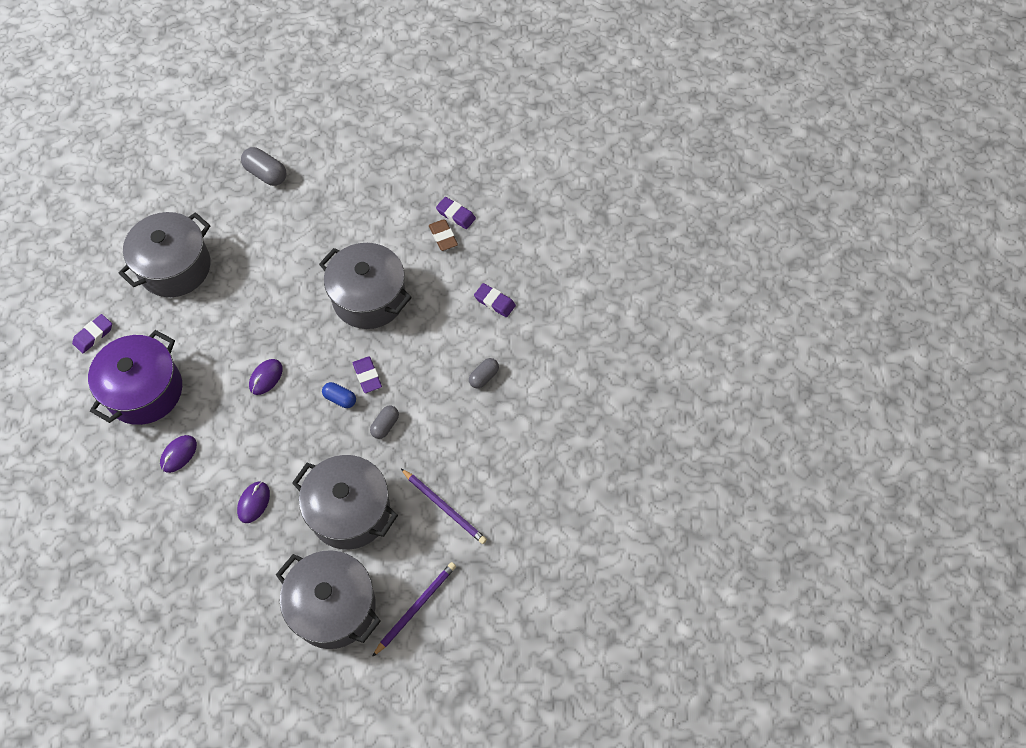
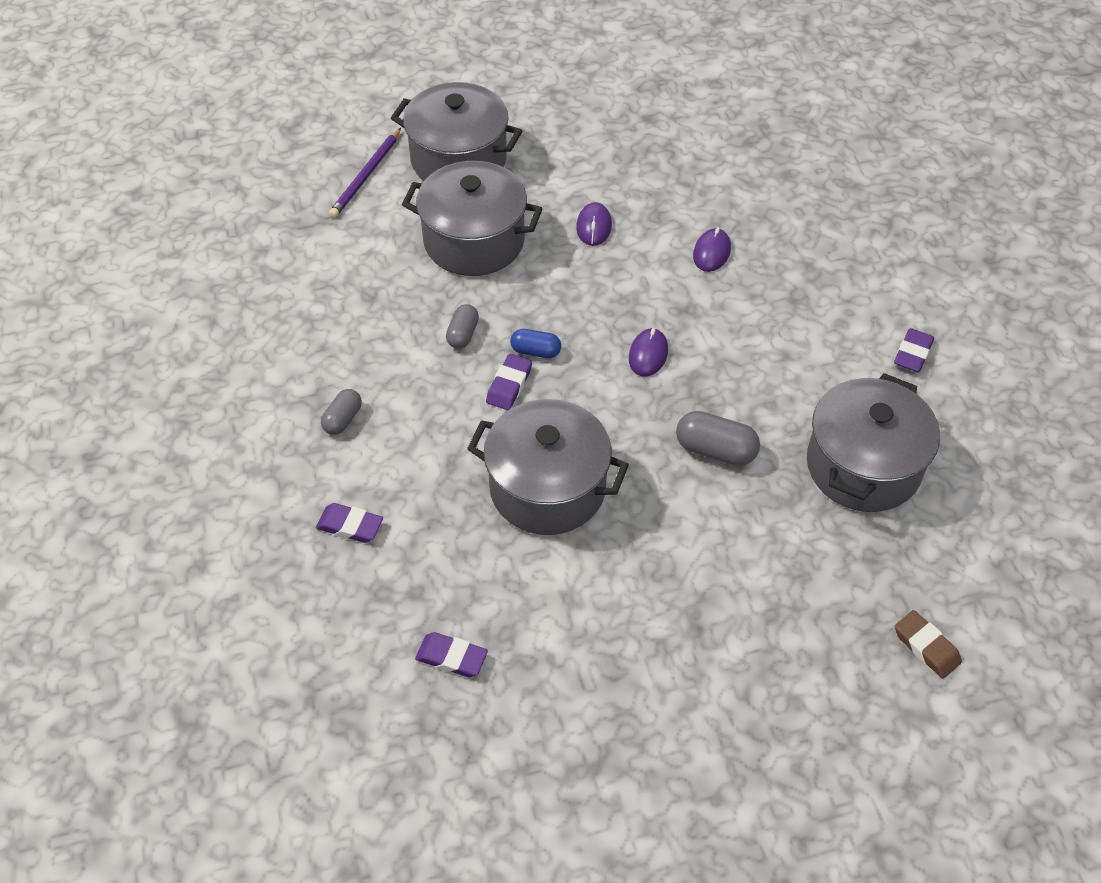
camera: 165 degrees right, 10 degrees down
purple pot [88,330,182,425] -> none
grey capsule [241,147,286,186] -> grey capsule moved to [676,411,760,466]
purple eraser [353,356,382,393] -> purple eraser turned 60 degrees clockwise [486,354,532,410]
purple pencil [401,469,487,544] -> none
brown eraser [429,219,458,251] -> brown eraser moved to [895,610,962,678]

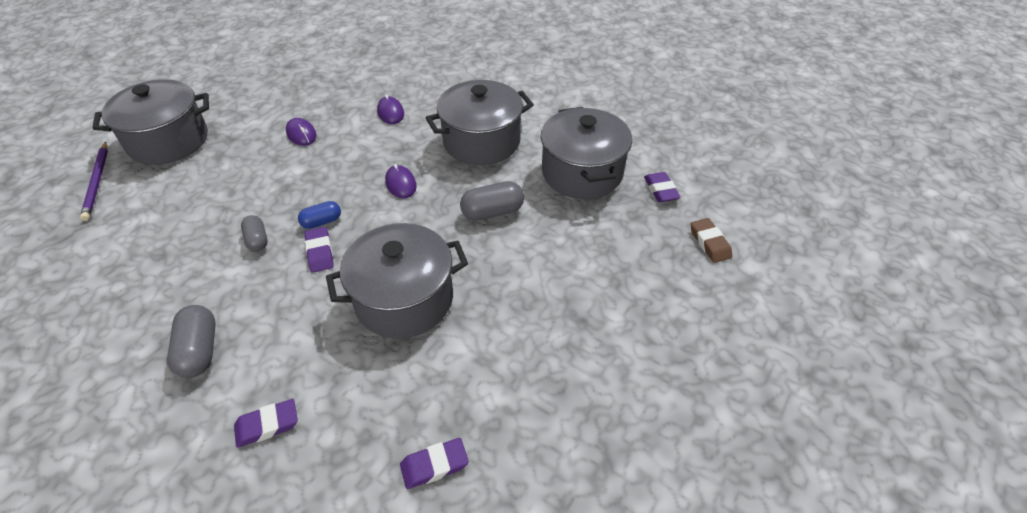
camera: 40 degrees left, 5 degrees down
grey capsule [321,389,362,435] -> grey capsule [167,305,216,378], size x1.56
grey pot [402,161,543,276] -> grey pot moved to [426,80,534,165]
purple eraser [894,328,934,372] -> purple eraser moved to [644,172,681,202]
brown eraser [895,610,962,678] -> brown eraser turned 60 degrees clockwise [691,218,732,263]

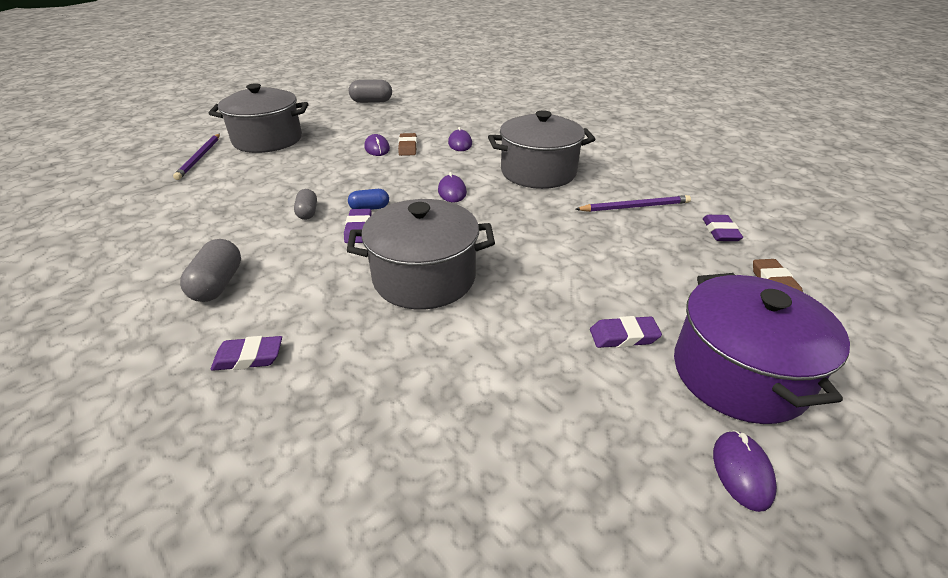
camera: 15 degrees right, 10 degrees down
purple eraser [400,438,469,489] -> purple eraser moved to [590,316,662,348]
grey capsule [460,181,524,221] -> grey capsule moved to [349,79,392,103]
grey pot [541,107,632,199] -> purple pencil [575,195,691,212]
none -> brown eraser [398,133,417,156]
none -> purple pot [674,273,850,424]
none -> purple mouse [713,430,777,512]

